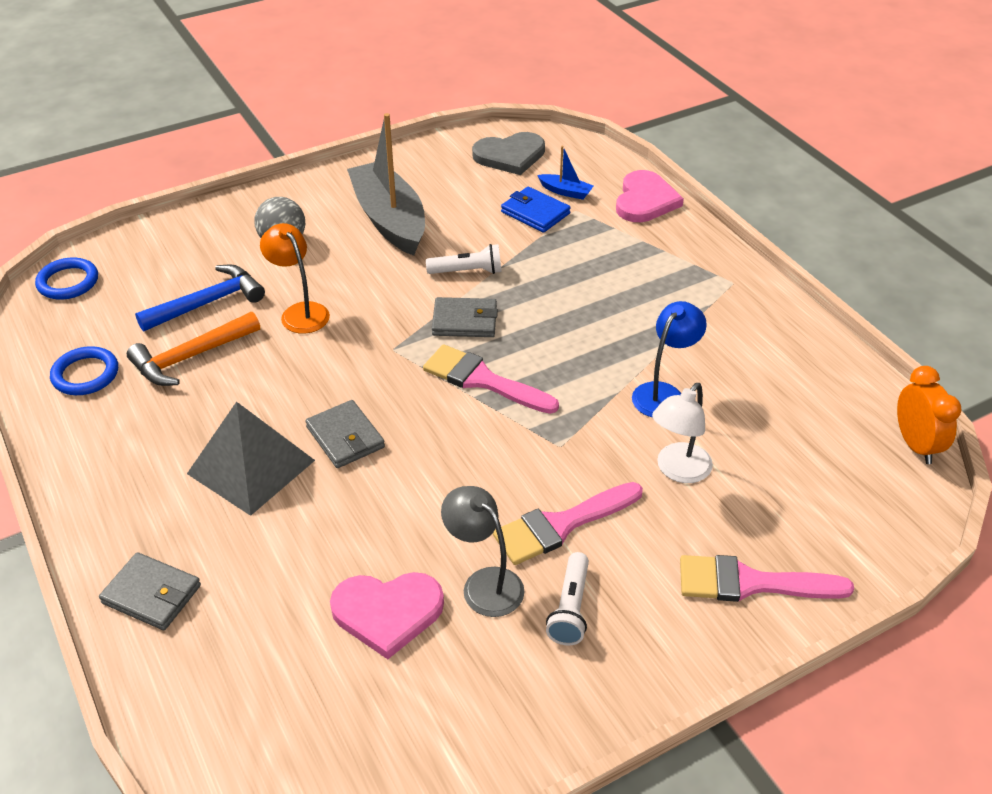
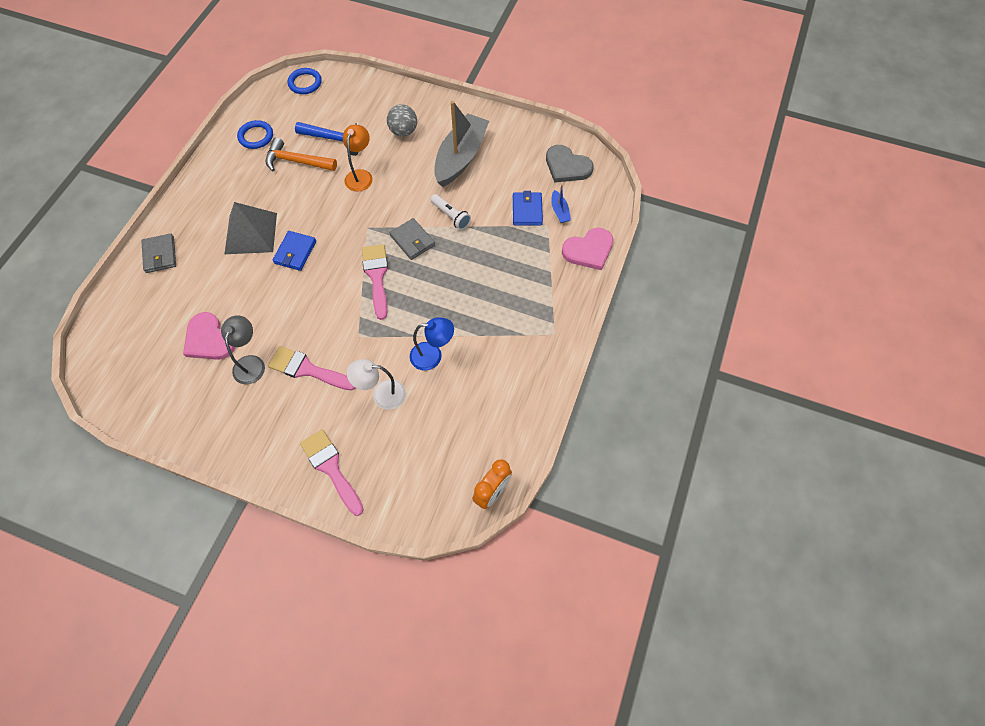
camera: 50 degrees right, 20 degrees up
grey wallet [306,400,385,468] -> blue wallet [273,231,316,271]
white flashlight [546,552,589,645] -> none

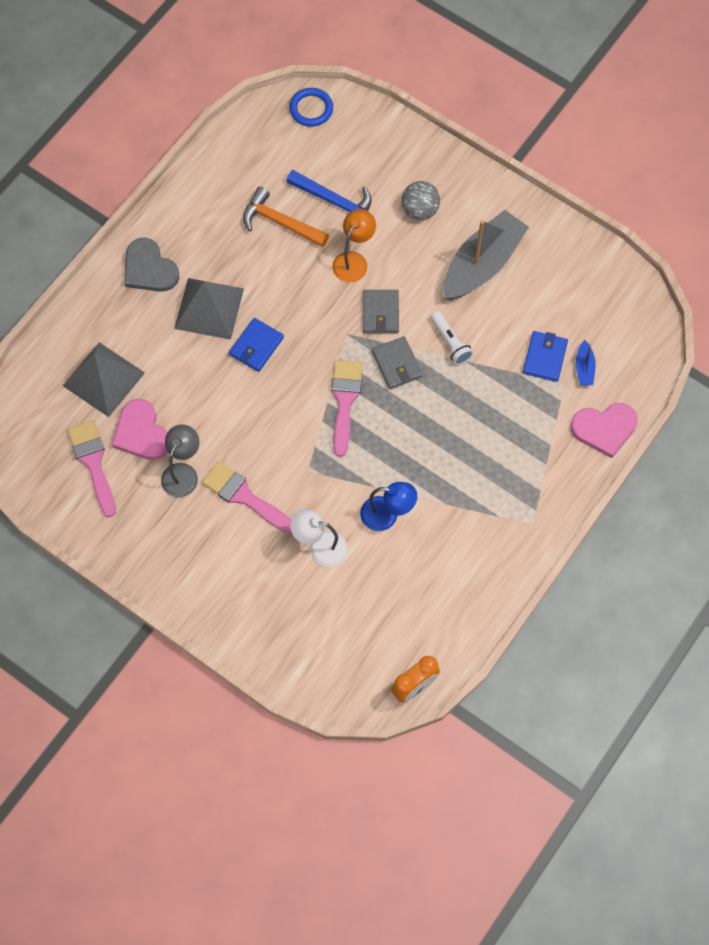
camera: 15 degrees right, 5 degrees up
grey wallet [141,233,176,273] -> grey wallet moved to [363,290,399,333]
blue ring [237,120,273,149] -> none
pink brush [300,429,364,516] -> pink brush moved to [67,420,116,517]
grey heart [546,145,594,183] -> grey heart moved to [124,237,180,292]
none -> grey pyramid [63,342,145,417]

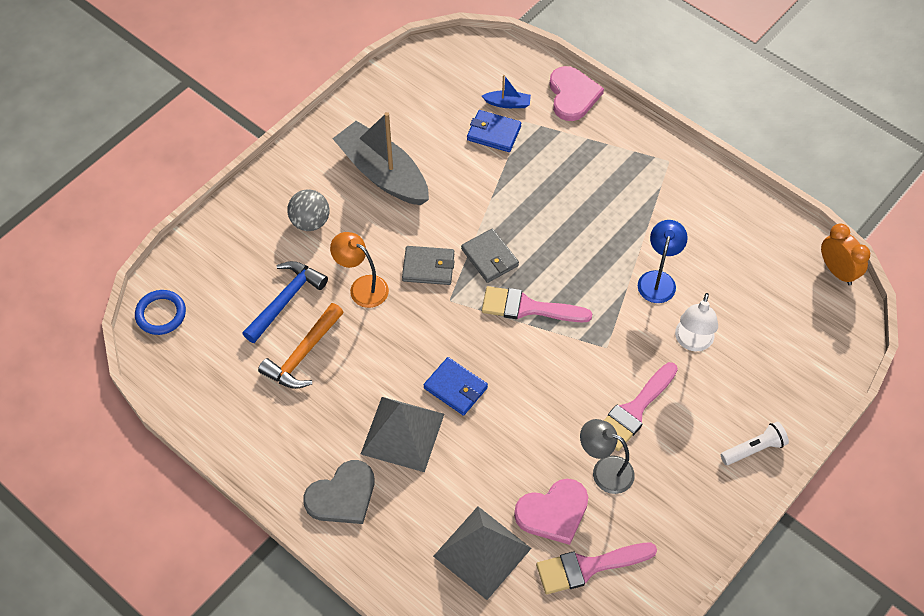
camera: 85 degrees left, 10 degrees down
grey wallet [372,336,423,389] -> grey wallet turned 75 degrees clockwise [461,229,519,283]
white flashlight [431,311,473,365] -> white flashlight moved to [721,422,789,465]

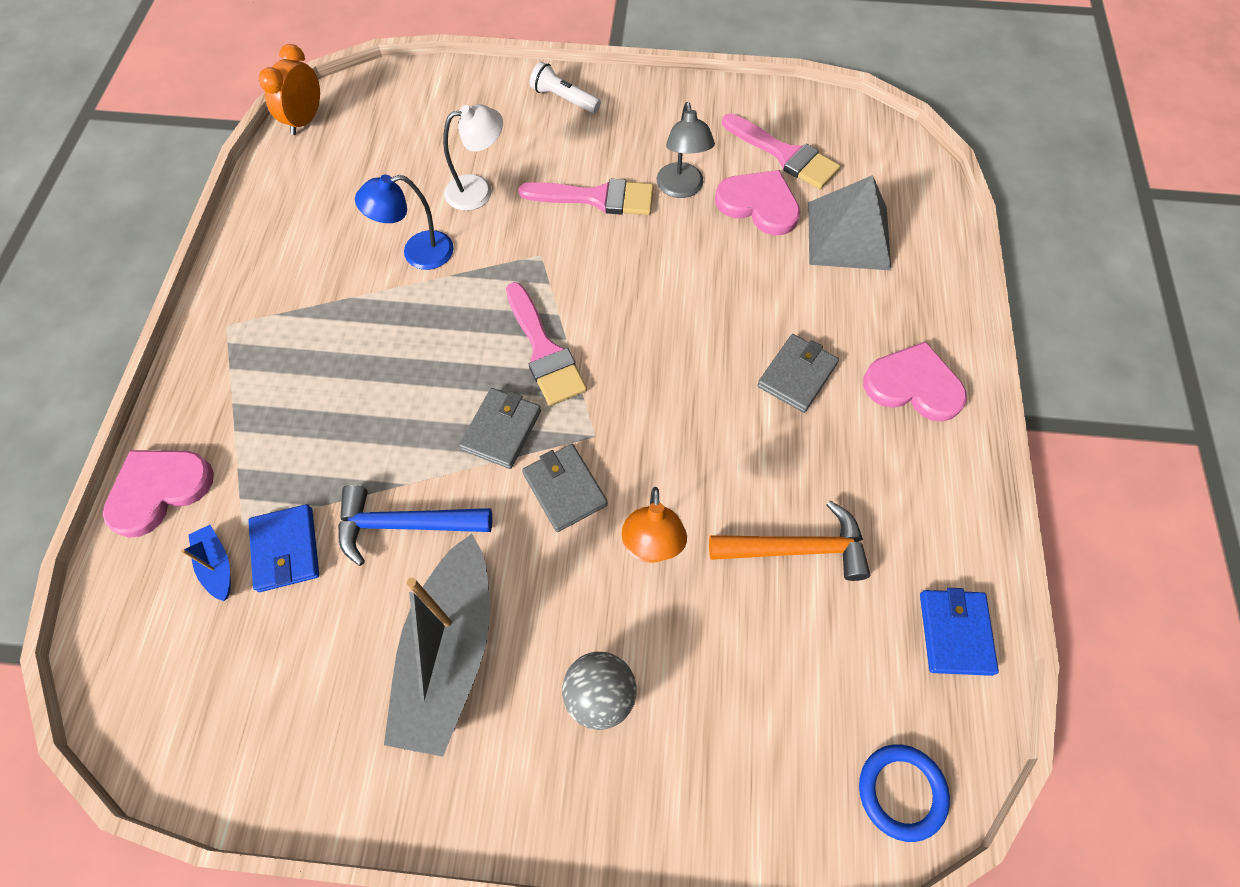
camera: 125 degrees left, 5 degrees up
blue hammer [242,261,328,343] -> blue hammer moved to [338,485,492,566]
grey heart [303,460,374,524] -> pink heart [863,341,967,422]
grey pyramid [361,397,444,472] -> grey wallet [757,334,839,413]
blue wallet [423,357,488,416] -> blue wallet moved to [920,588,999,676]

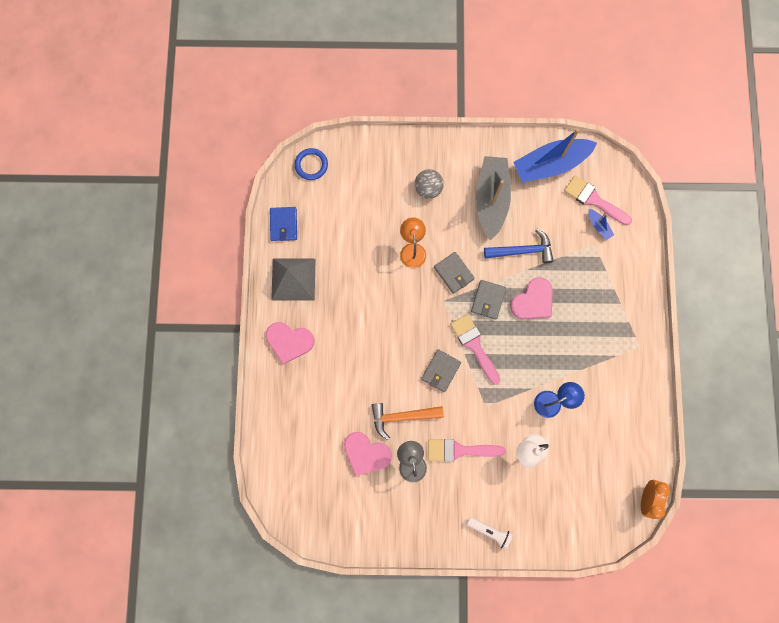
camera: 175 degrees right, 15 degrees up
pink heart [103,450,214,538] -> pink heart moved to [510,277,553,319]
blue wallet [248,504,319,592] -> none
orange hammer [709,501,870,581] -> orange hammer moved to [372,403,444,440]
pink brush [722,113,840,189] -> pink brush moved to [564,175,632,225]
grey wallet [757,334,839,413] -> grey wallet moved to [421,349,461,392]
grey pyramid [808,175,891,271] -> grey pyramid moved to [271,259,315,301]
none -> blue boat [514,129,597,182]

